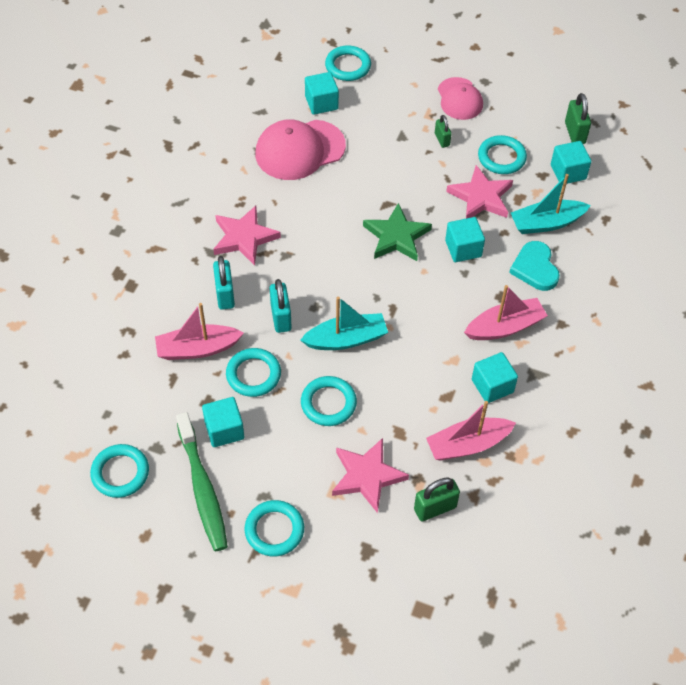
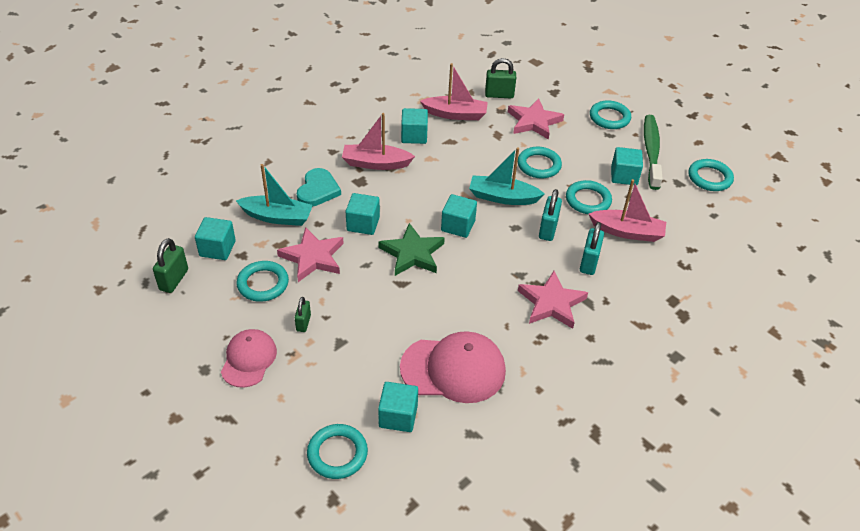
camera: 155 degrees left, 10 degrees down
none -> turquoise cube [441,194,477,238]

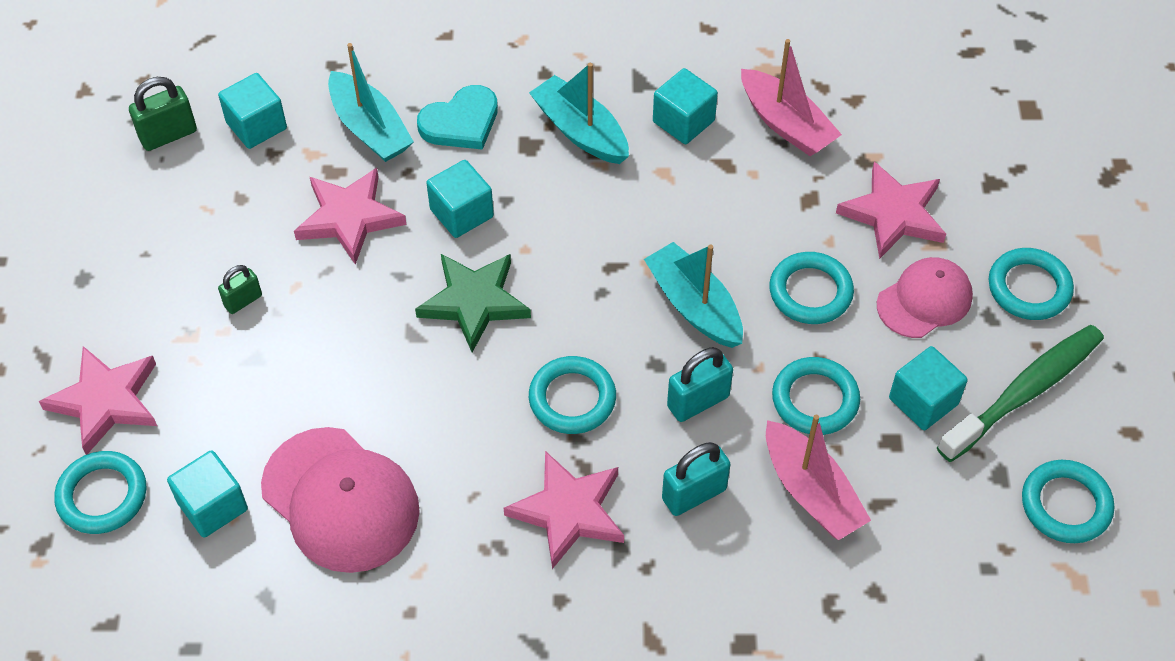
camera: 45 degrees right, 10 degrees up
pink cap [221,329,277,388] -> pink cap moved to [877,257,973,338]
turquoise ring [236,261,289,302] -> turquoise ring moved to [529,356,616,434]
pink boat [342,113,415,170] -> turquoise boat [529,63,629,164]
turquoise cube [441,194,477,238] -> none
green padlock [485,58,516,98] -> none
none -> pink star [39,346,157,455]

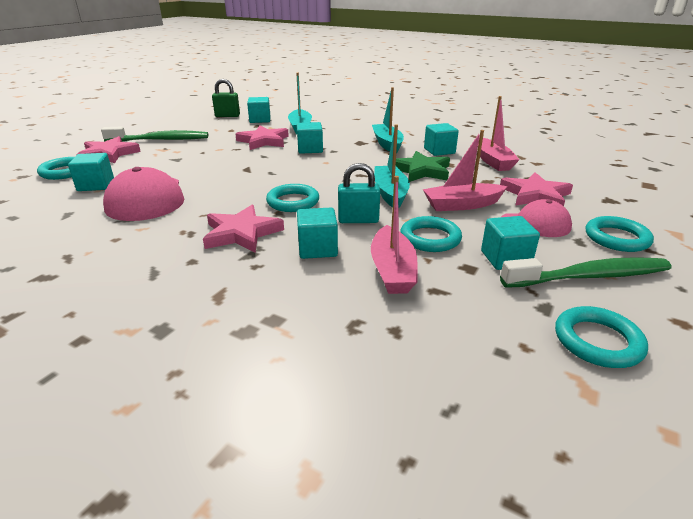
camera: 30 degrees right, 25 degrees down
green padlock [218,265,262,314] -> none
green star [415,254,531,352] -> green star moved to [396,151,450,182]
turquoise heart [417,85,498,150] -> none
turquoise padlock [662,442,731,516] -> turquoise cube [297,208,338,259]
turquoise ring [769,252,854,324] -> pink boat [423,130,508,211]
none -> green toothbrush [101,127,208,141]

